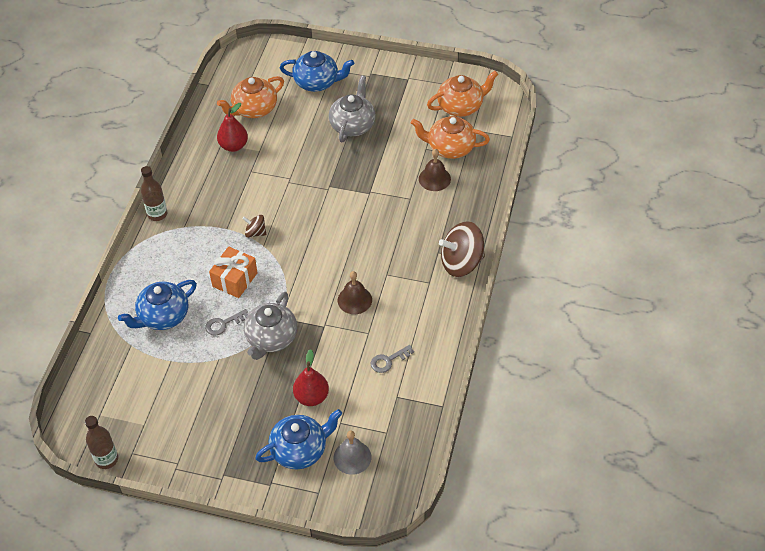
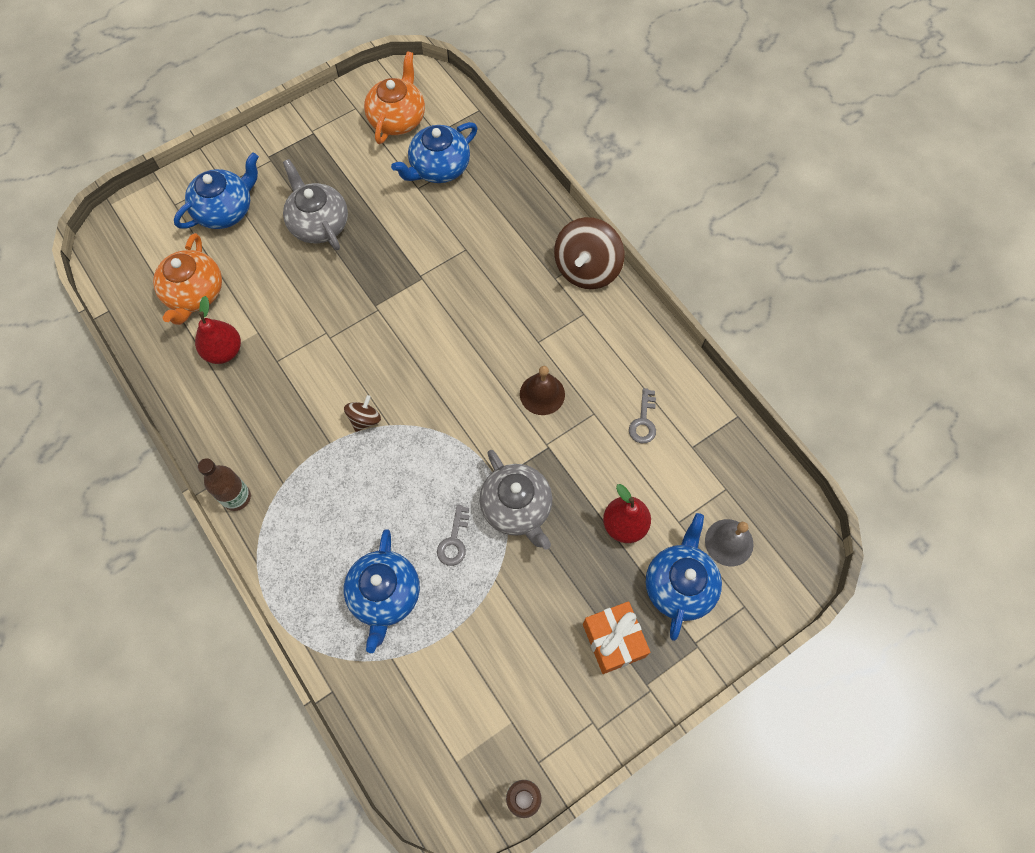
camera: 50 degrees left, 15 degrees up
orange gift [209,246,258,298] -> orange gift moved to [583,601,650,674]
brown spinning top [242,215,266,238] -> brown spinning top turned 150 degrees clockwise [344,395,381,432]
orange teapot [411,116,490,159] -> blue teapot [391,122,477,183]
brown bell [419,149,451,191] -> none

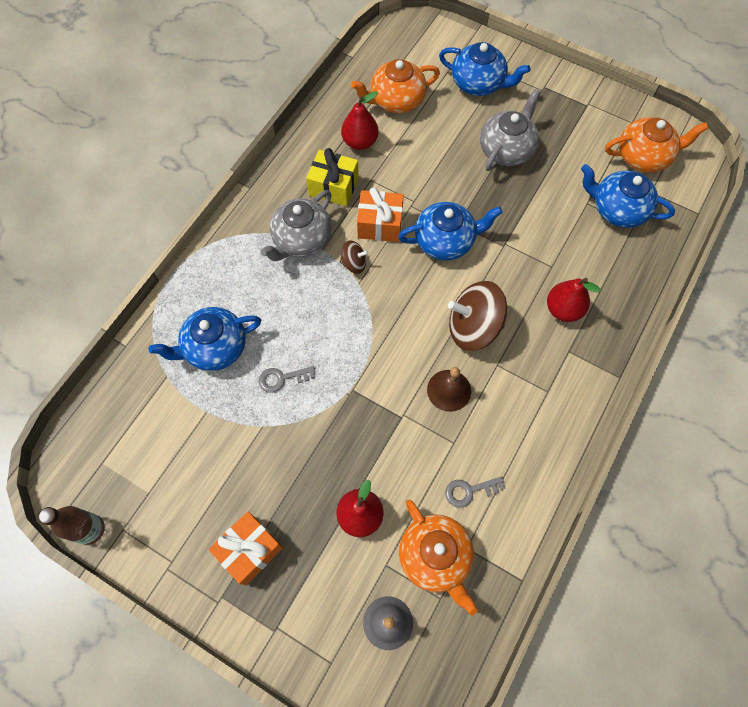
camera: 65 degrees right, 0 degrees up
brown bottle [198,458,251,511] -> none
grey teapot [480,450,552,549] -> grey teapot moved to [261,190,332,261]
brown spinning top [554,217,624,289] -> brown spinning top moved to [448,281,507,351]
blue teapot [646,513,722,641] -> blue teapot moved to [398,202,502,261]
none -> yellow gift [306,148,359,206]
none -> orange gift [357,187,404,242]
none -> orange teapot [399,500,478,615]
none -> red pear [547,278,600,322]

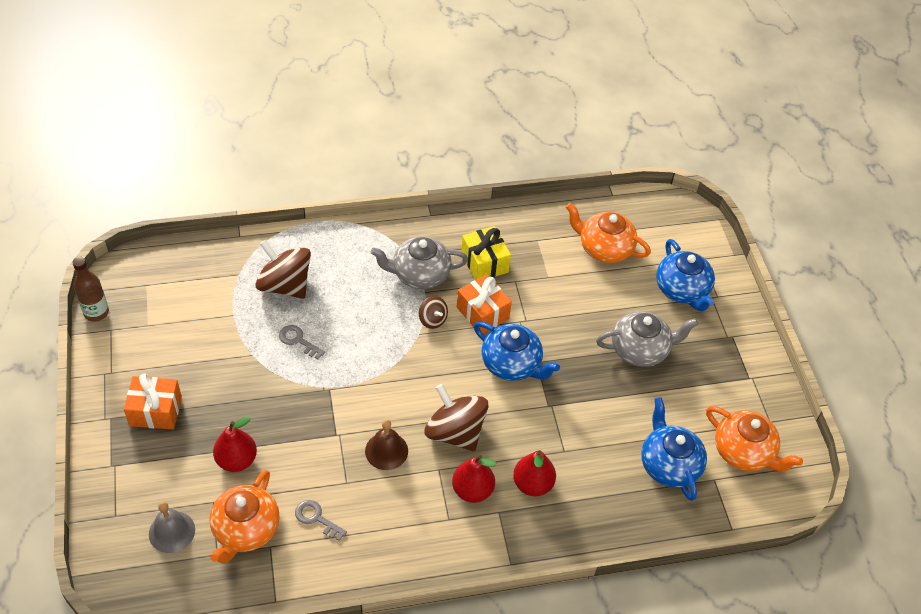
camera: 45 degrees right, 15 degrees down
blue teapot [149,307,261,371] -> brown spinning top [255,240,311,299]
red pear [341,91,378,150] -> red pear moved to [452,455,496,503]

